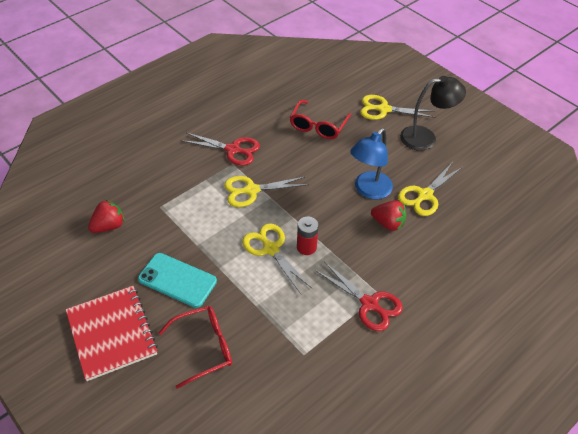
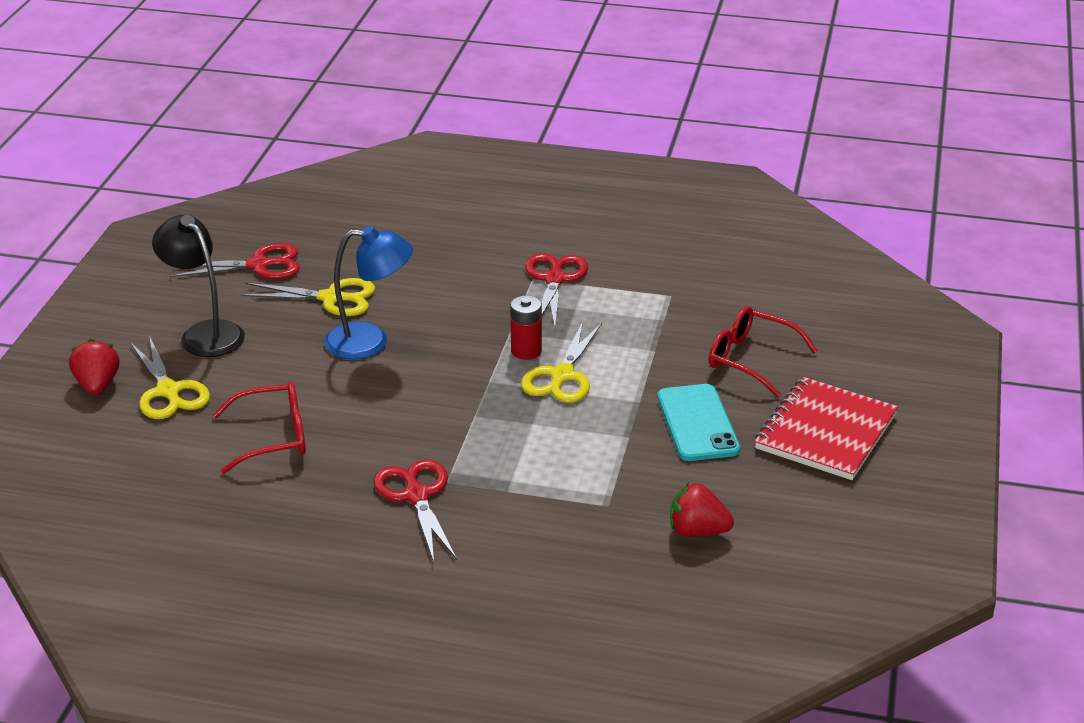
camera: 125 degrees left, 15 degrees down
yellow scissors [224,176,309,207] -> none
red strawberry [371,200,406,231] -> red strawberry moved to [69,339,119,395]
none -> red scissors [169,243,300,279]

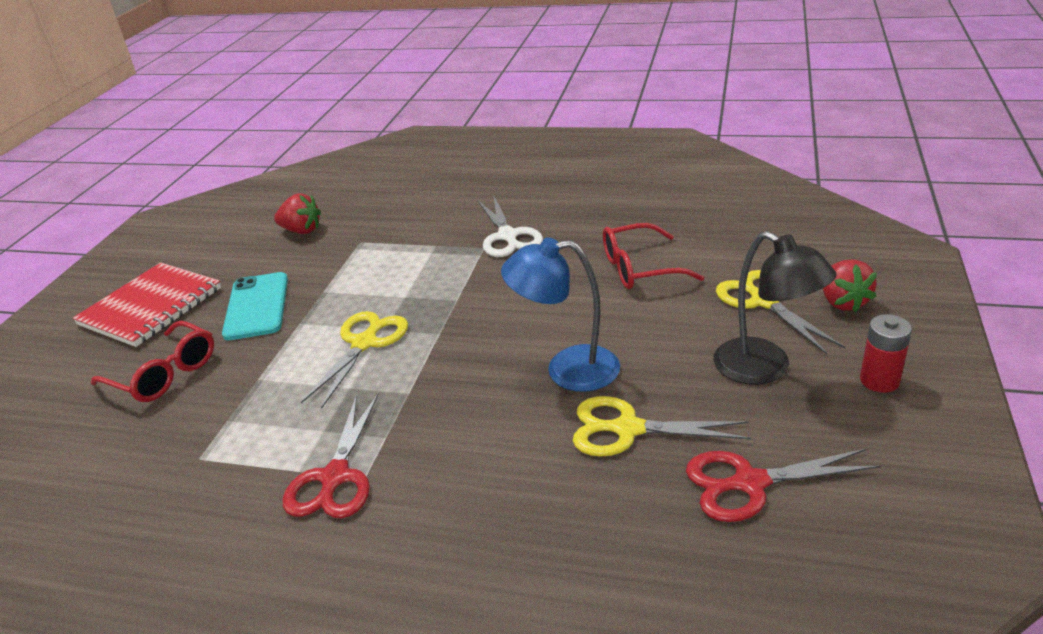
camera: 175 degrees left, 0 degrees up
red scissors [373,459,457,562] -> white scissors [478,197,543,257]
red battery [510,295,542,360] -> red battery moved to [860,314,912,393]

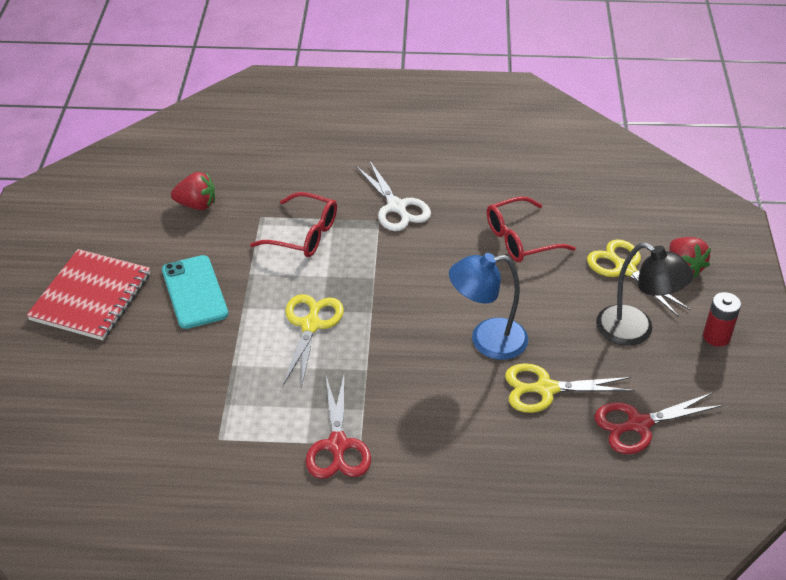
camera: 15 degrees left, 10 degrees up
red glasses [91,321,214,402] -> red glasses moved to [250,192,337,257]

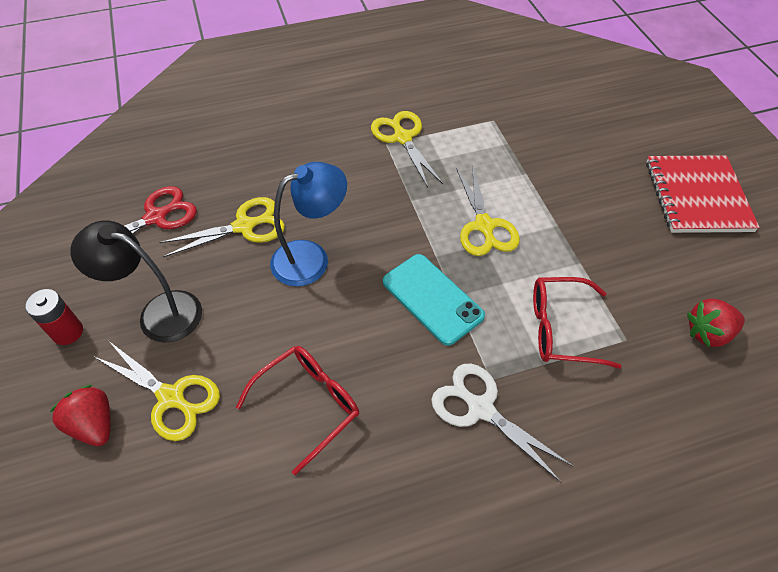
camera: 160 degrees right, 10 degrees up
turquoise phone [162,255,228,329] -> turquoise phone moved to [383,254,485,346]
red scissors [305,376,371,479] -> yellow scissors [371,111,443,187]

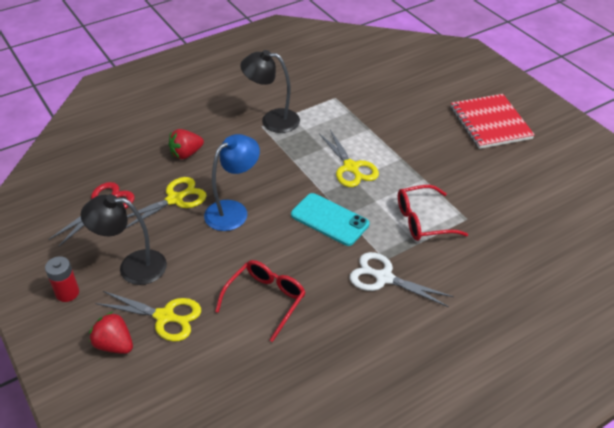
camera: 15 degrees left, 10 degrees down
yellow scissors [371,111,443,187] -> black lamp [240,50,300,133]
red strawberry [687,299,745,347] -> red strawberry moved to [169,129,204,159]

